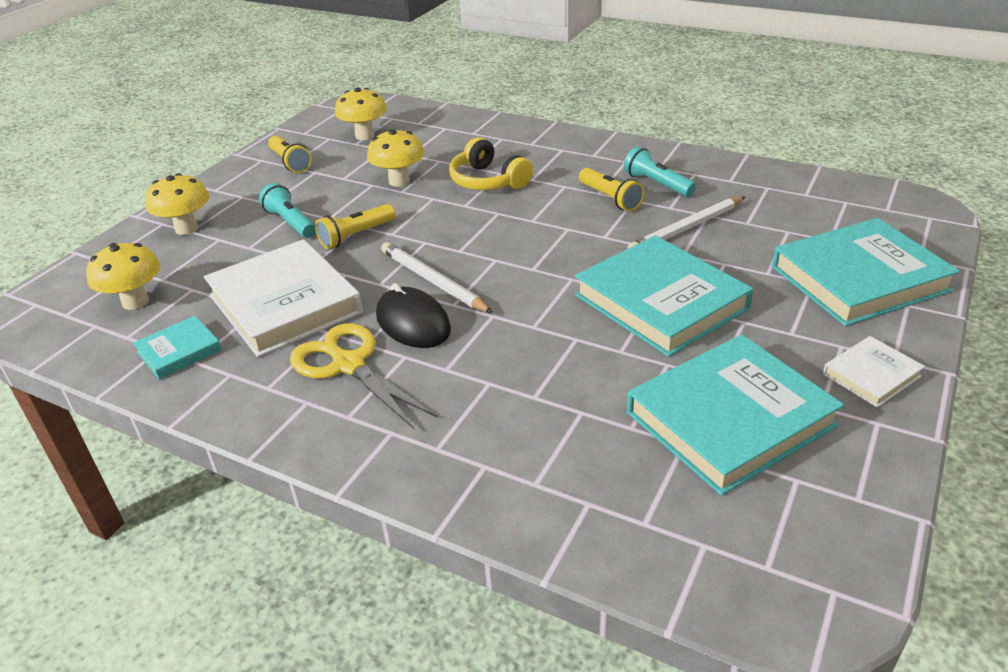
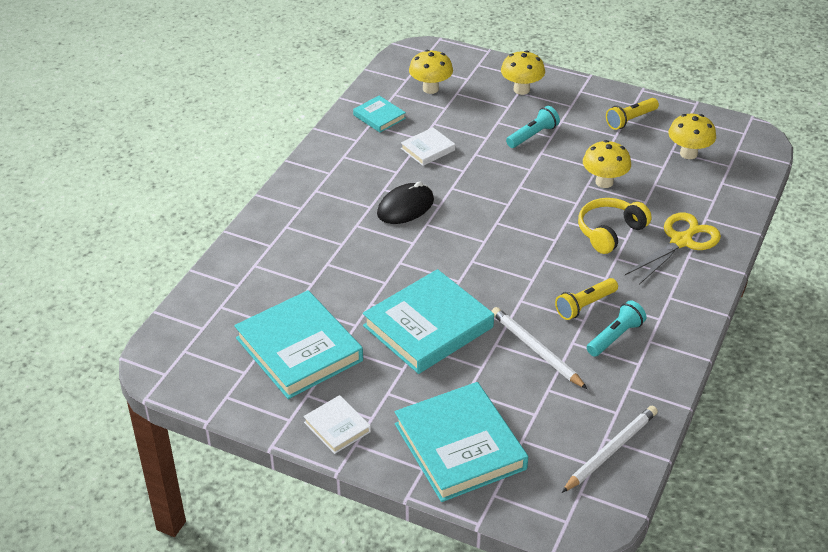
camera: 85 degrees right, 5 degrees up
white book [204,239,363,357] -> white book [401,127,455,166], size x0.49
yellow scissors [290,323,438,430] -> yellow scissors moved to [625,212,721,285]
yellow flashlight [315,204,395,249] -> none
white pencil [381,242,493,313] -> white pencil moved to [561,406,658,493]

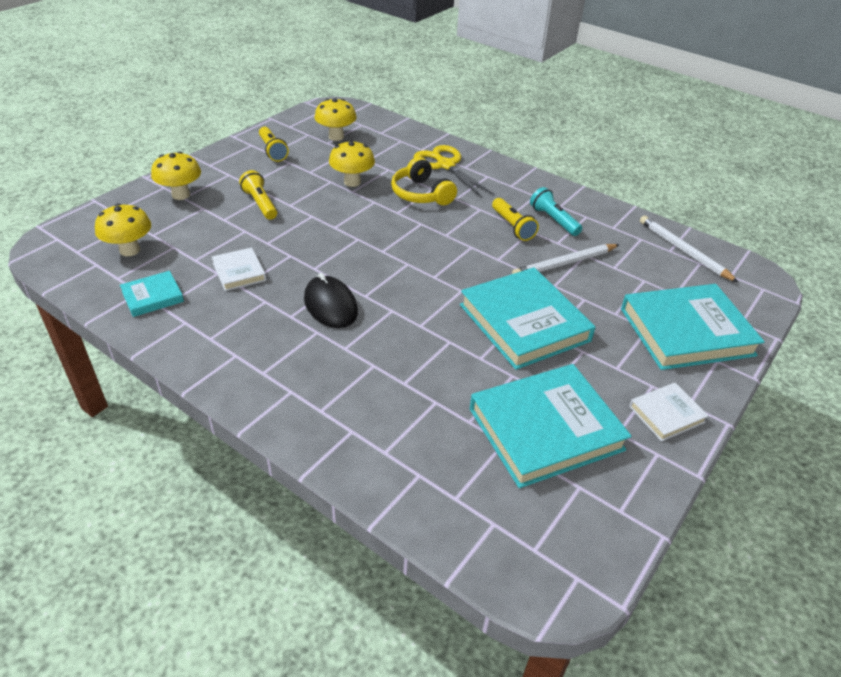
camera: 80 degrees left, 0 degrees up
turquoise flashlight [506,106,560,148] -> yellow flashlight [239,170,277,220]

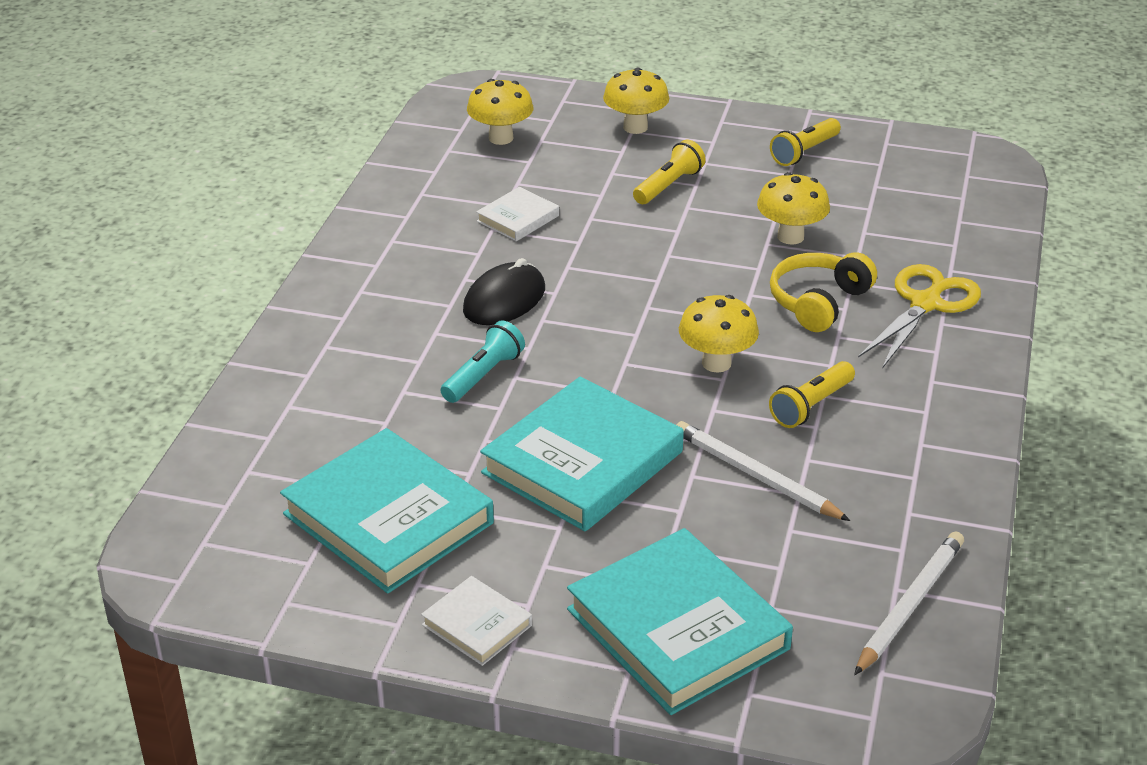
camera: 70 degrees right, 5 degrees down
turquoise book [120,271,184,317] -> none
yellow mushroom [314,98,356,141] -> yellow mushroom moved to [679,295,759,373]
turquoise flashlight [530,187,582,236] -> turquoise flashlight moved to [440,320,525,403]

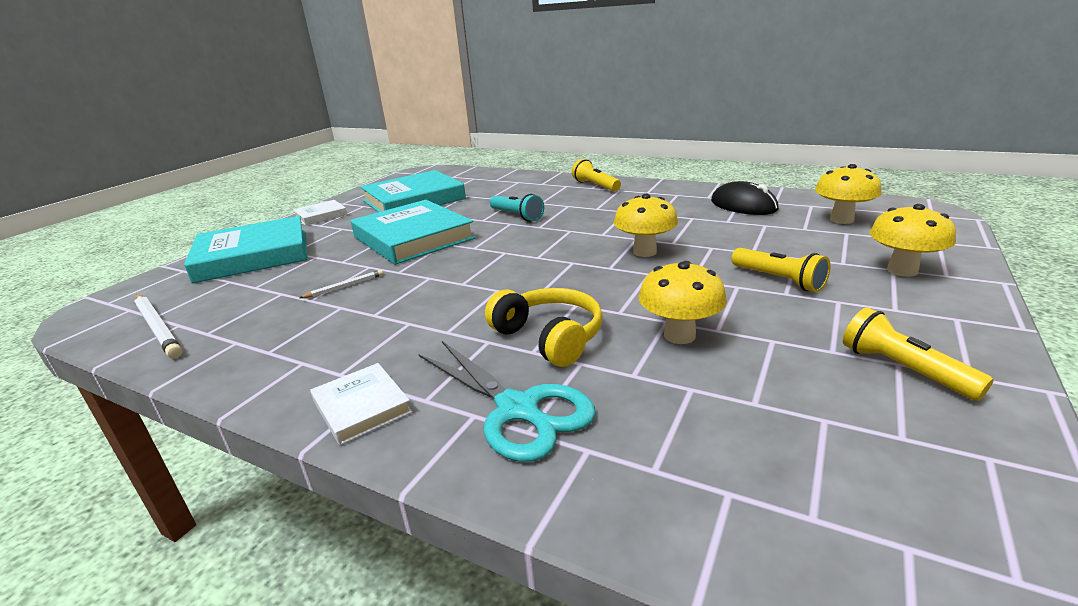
camera: 105 degrees right, 10 degrees down
black mouse [463,258,545,325] -> black mouse moved to [711,181,779,215]
white book [476,187,559,241] -> white book moved to [310,363,412,445]
white pencil [677,421,850,521] -> white pencil [300,270,383,298], size x0.53
yellow mushroom [679,295,759,373] -> yellow mushroom moved to [614,194,678,257]
yellow flashlight [769,361,855,428] -> yellow flashlight moved to [572,159,621,192]
yellow scissors [858,264,981,369] -> turquoise scissors [419,341,596,462]

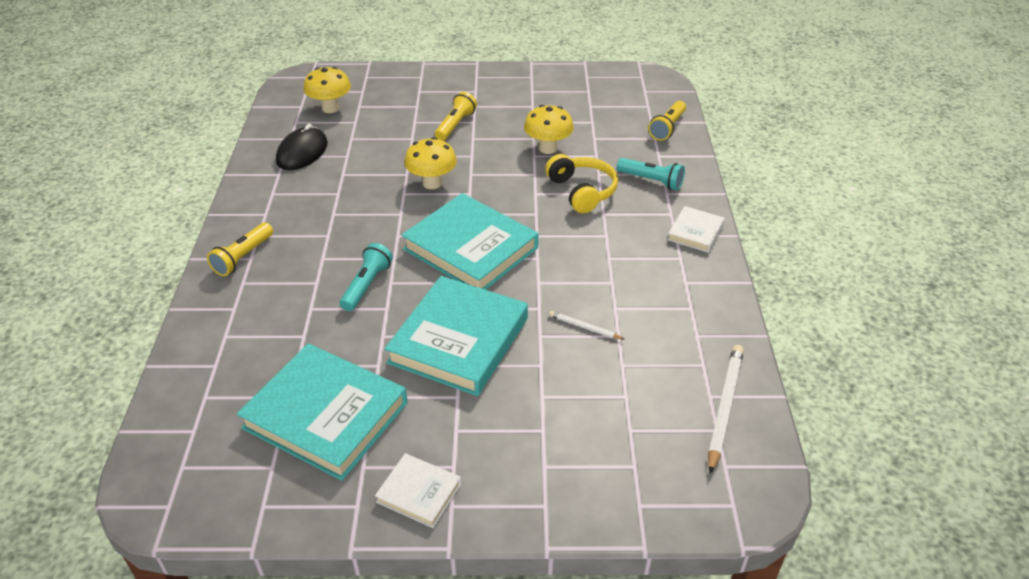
camera: 120 degrees left, 15 degrees up
turquoise book [184,216,308,284] -> turquoise book moved to [401,193,539,290]
turquoise scissors [419,341,596,462] -> turquoise flashlight [617,158,685,190]
yellow headphones [485,288,603,367] -> yellow headphones turned 135 degrees clockwise [545,154,618,213]
yellow flashlight [843,307,994,401] -> yellow flashlight moved to [648,101,686,141]
yellow mushroom [869,204,956,277] -> none

